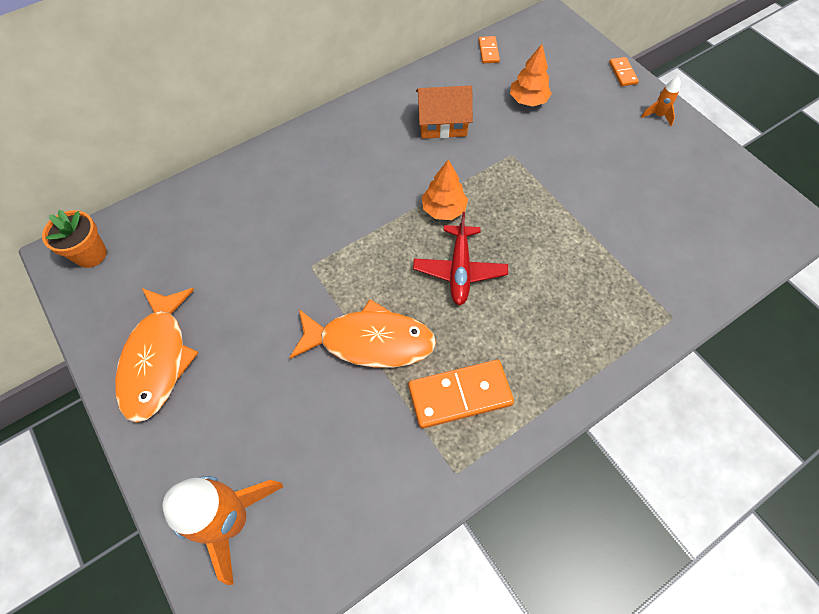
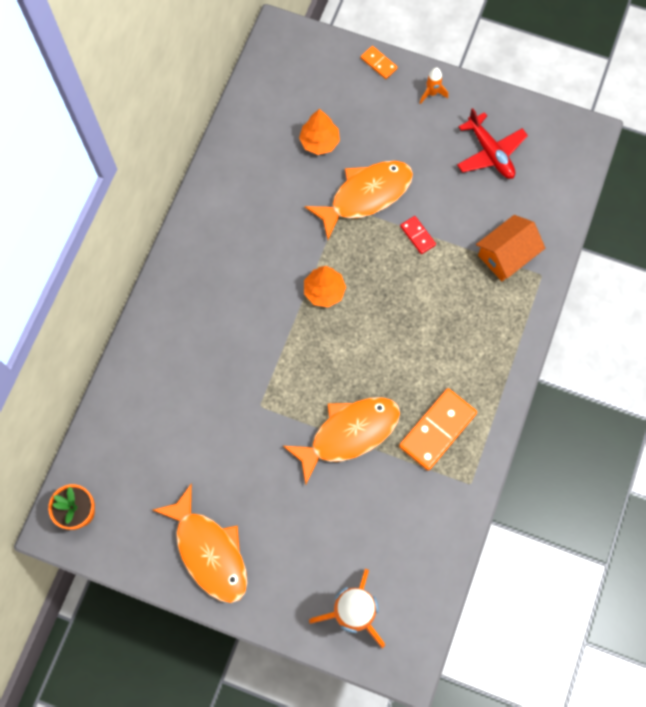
camera: 35 degrees left, 10 degrees up
red plane [413,212,508,306] -> red plane moved to [457,108,528,179]
orange house [416,86,473,139] -> orange house moved to [476,215,545,281]
orange domino [478,36,500,63] -> none
none -> orange fish [305,161,413,240]
none -> red domino [400,216,436,254]

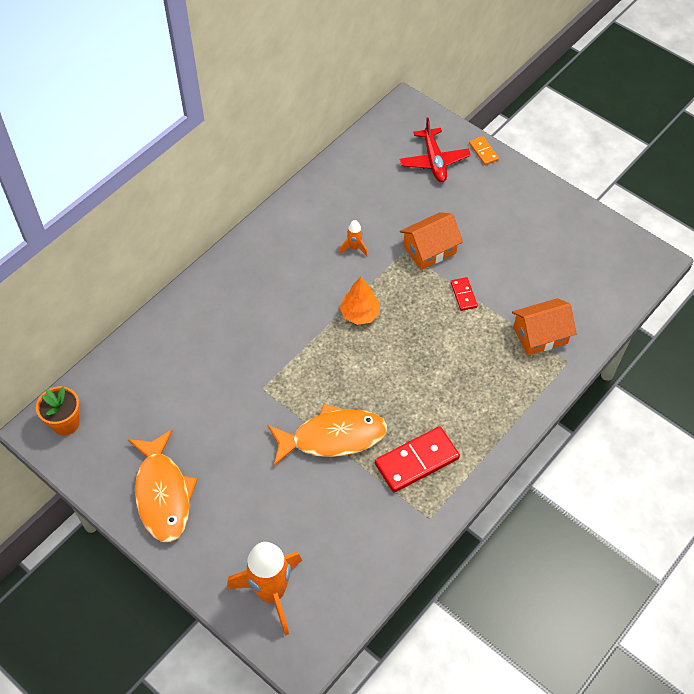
camera: 20 degrees right, 15 degrees down
orange tree [299,109,340,155] -> none
orange fish [305,161,413,240] -> orange house [400,212,463,270]
orange domino [399,388,477,471] -> red domino [375,426,460,493]
orange rocket [420,68,448,104] -> orange rocket moved to [339,220,368,256]
red plane [457,108,528,179] -> red plane moved to [399,117,471,182]

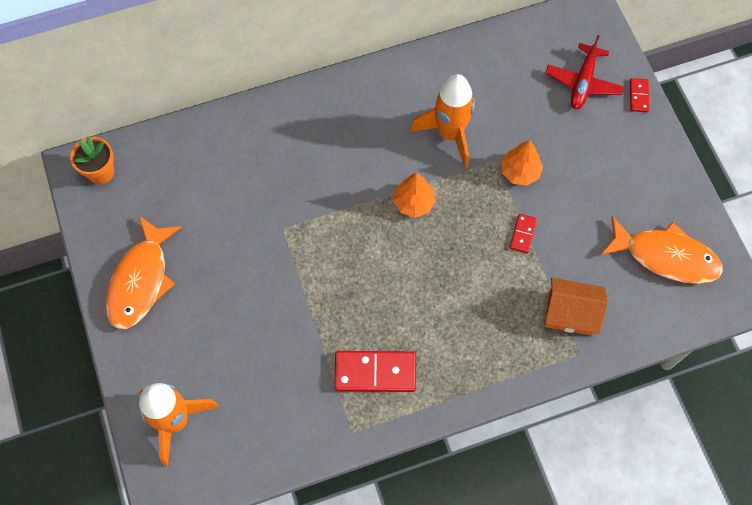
camera: 30 degrees right, 10 degrees up
orange fish [267,404,388,466] -> orange fish moved to [601,216,723,284]
orange rocket [339,220,368,256] -> orange rocket [410,74,475,168], size x2.31
orange house [400,212,463,270] -> orange tree [501,140,543,186]
orange domino [469,136,499,165] -> red domino [630,78,649,112]

